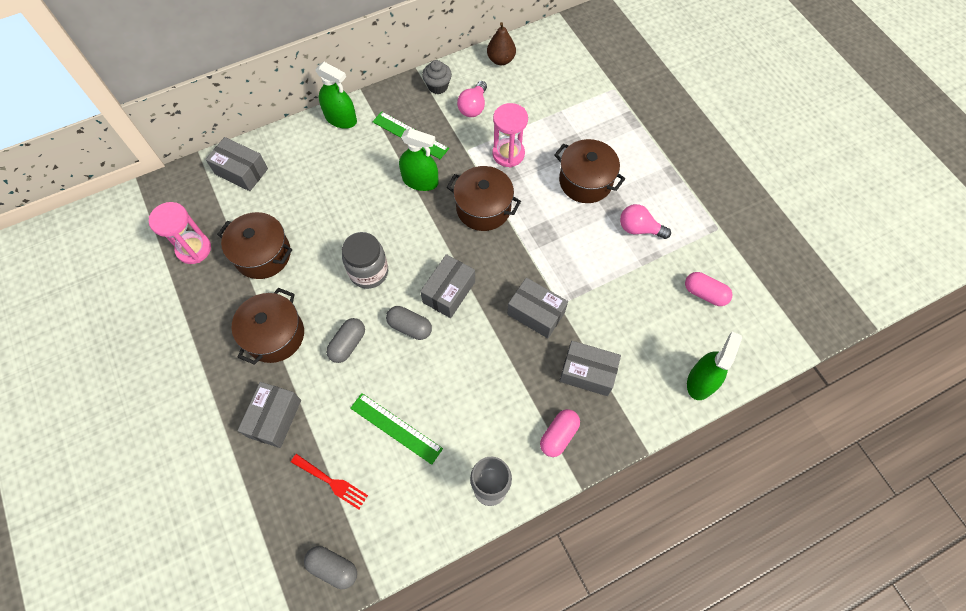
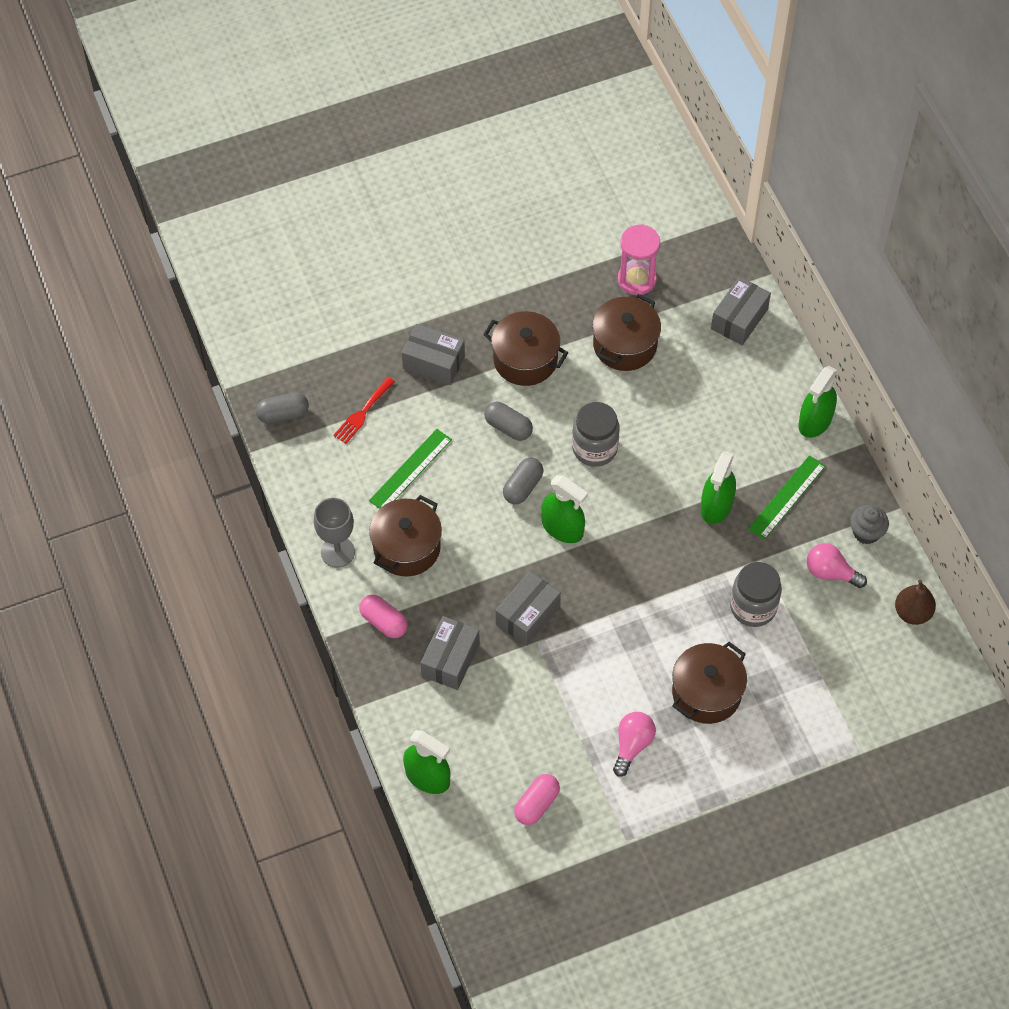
camera: 95 degrees right, 5 degrees down
grey capsule [304,546,357,589] -> grey capsule turned 45 degrees clockwise [256,393,309,424]
grey box [420,254,475,318] -> green spray bottle [541,475,588,543]
brown pot [447,166,521,231] -> brown pot moved to [369,495,442,576]
pink hourglass [493,103,528,167] -> grey jar [730,562,782,627]

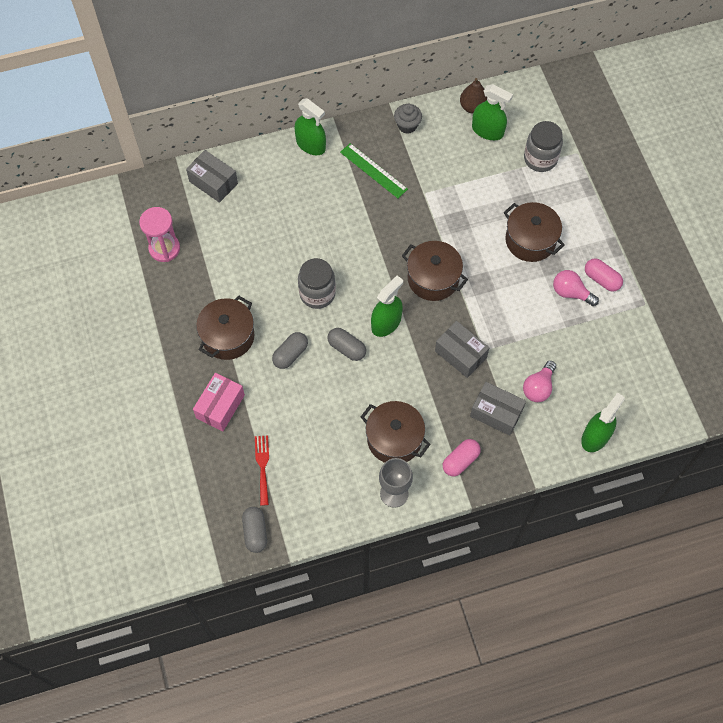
camera: 85 degrees left, 5 degrees up
red fork [333,377,395,444] -> red fork turned 135 degrees counterclockwise [255,435,269,506]
green ruler [369,429,452,509] -> none
grey box [402,324,465,385] -> pink box [193,373,245,431]
pink capsule [514,774,560,825] -> pink capsule moved to [585,258,623,292]
brown pot [592,294,661,371] -> brown pot moved to [402,241,468,301]
green spray bottle [701,451,736,524] -> green spray bottle moved to [472,84,513,140]
grey jar [730,562,782,627] -> grey jar moved to [524,121,563,172]
pink light bulb [807,543,867,588] -> pink light bulb moved to [523,361,556,402]

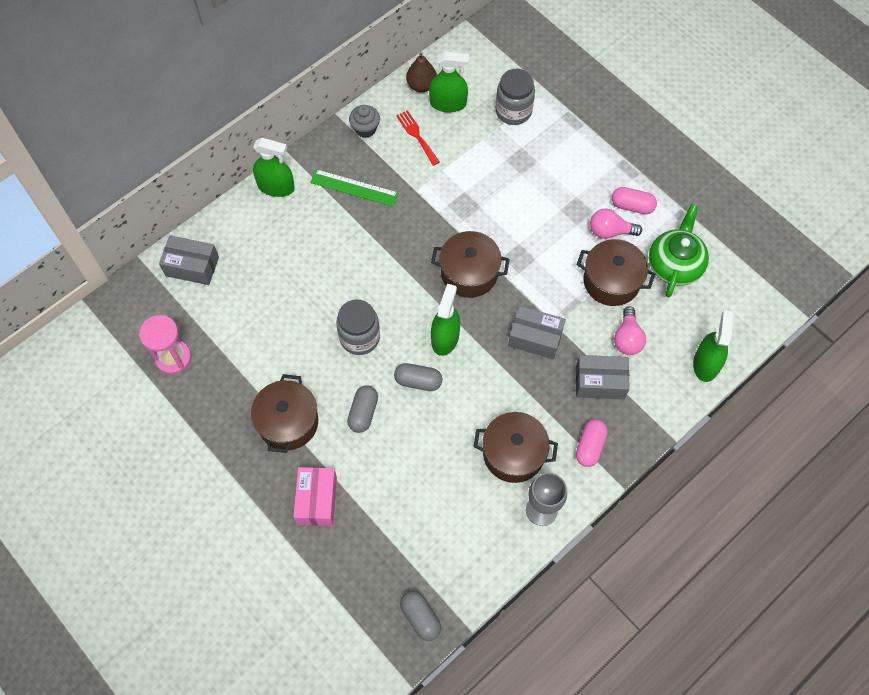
camera: 25 degrees left, 0 degrees up
red fork [255,435,269,506] -> red fork moved to [396,110,440,166]
brown pot [504,202,565,262] -> brown pot moved to [576,239,655,306]
none -> green teapot [649,204,709,298]

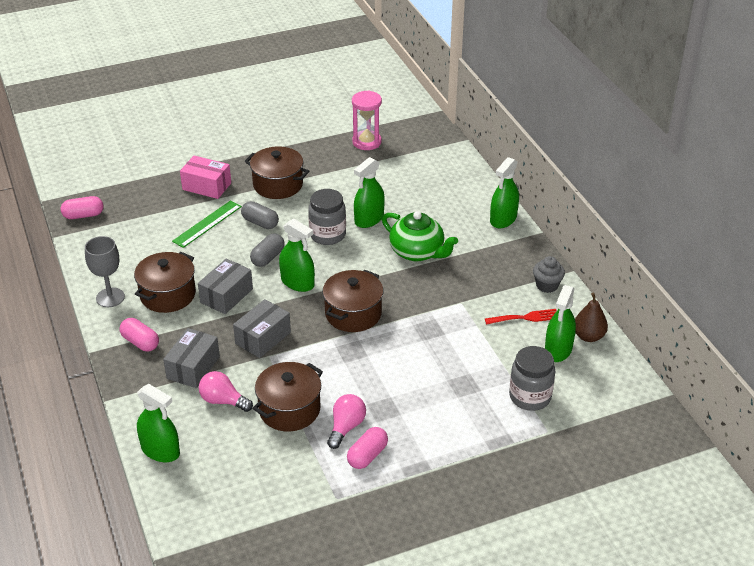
camera: 110 degrees right, 25 degrees down
grey box [159,235,219,285] -> grey box moved to [198,259,253,314]
green ruler [310,169,399,206] -> green ruler moved to [172,200,242,248]
grey capsule [400,591,441,641] -> pink capsule [61,196,103,219]
green teapot [649,204,709,298] -> green teapot moved to [382,211,458,261]
none -> green spray bottle [354,157,385,228]

